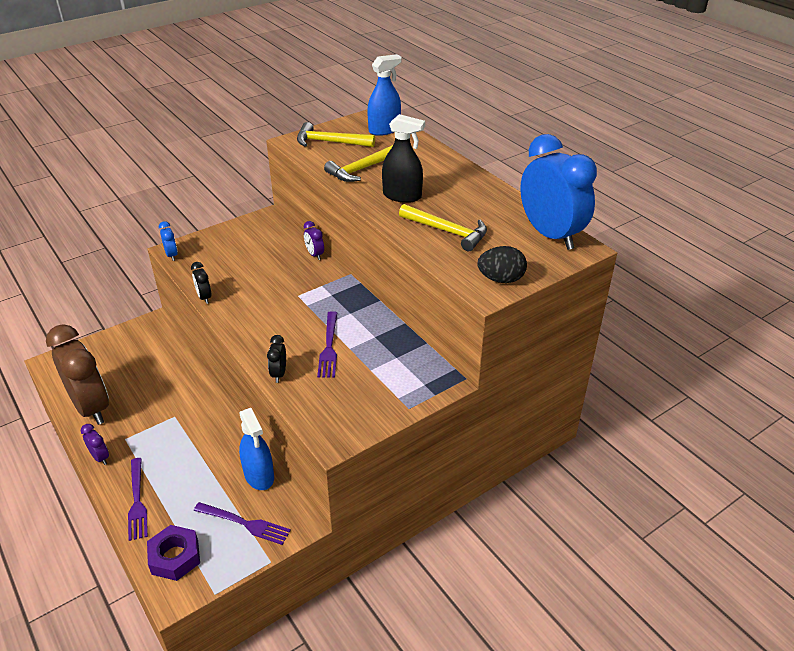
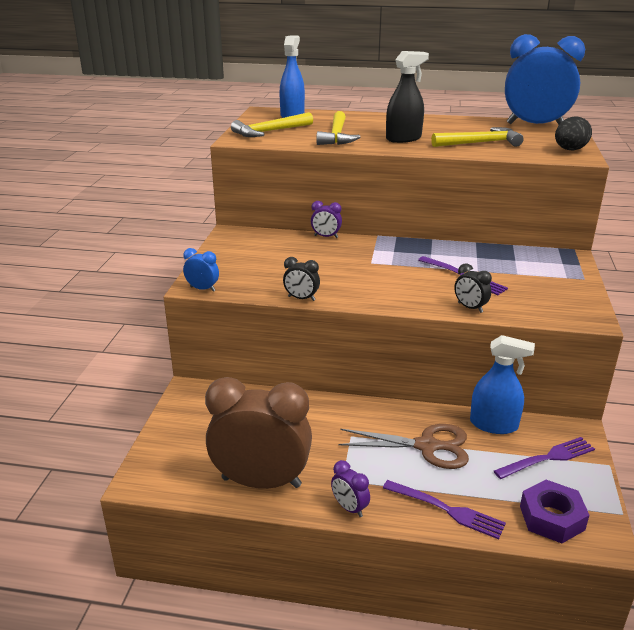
camera: 45 degrees left, 10 degrees down
purple clock [81,424,109,465] -> purple clock turned 135 degrees counterclockwise [331,460,370,517]
none -> brown scissors [338,424,469,469]

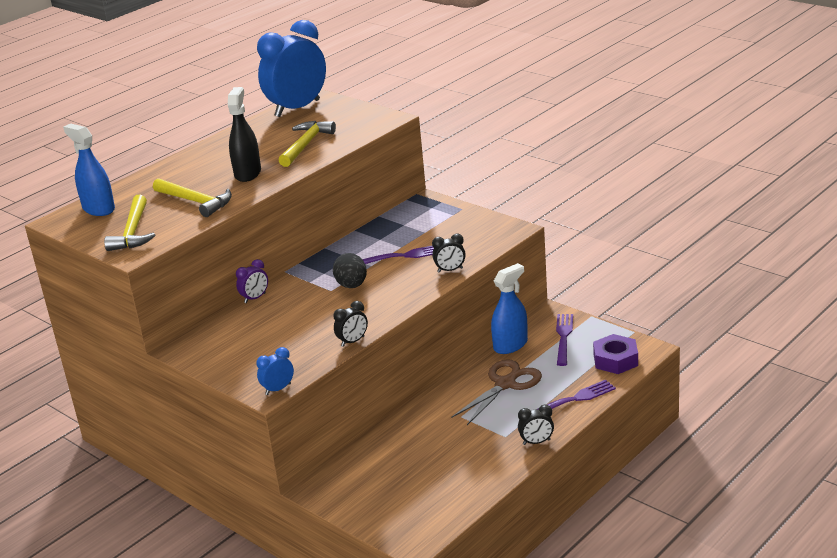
camera: 55 degrees left, 0 degrees up
brown clock [205,377,312,489] -> none
purple clock [331,460,370,517] -> black clock [518,405,554,445]
black egg [555,116,592,150] -> black egg moved to [333,253,367,288]

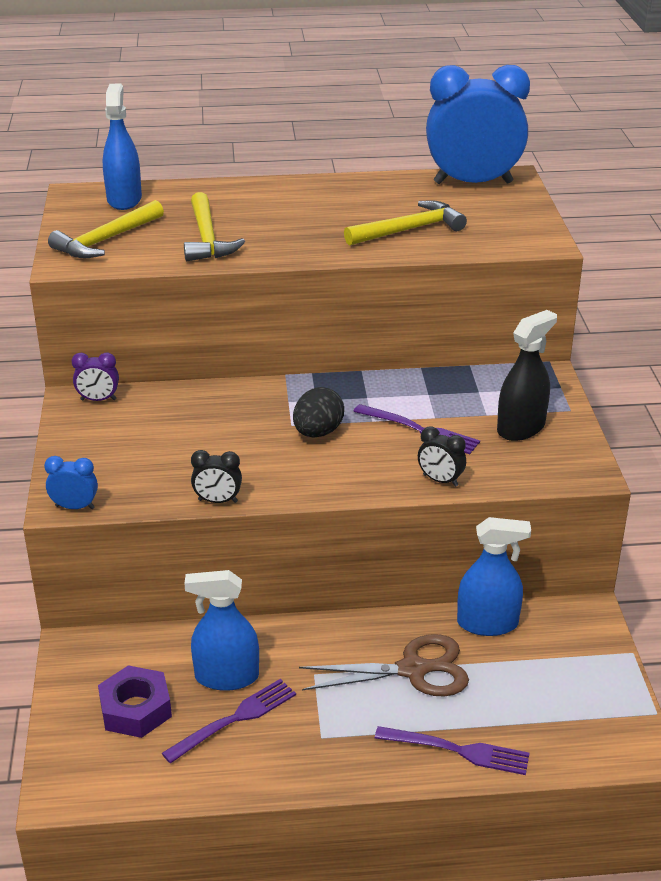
camera: 40 degrees right, 5 degrees up
black spray bottle [228,87,261,182] -> black spray bottle moved to [497,310,557,441]
purple clock [236,259,268,303] -> purple clock moved to [72,352,119,401]
black clock [518,405,554,445] -> none
purple fork [556,314,573,366] -> purple fork moved to [162,679,296,763]
purple nut [593,334,638,374] -> purple nut moved to [98,665,172,738]
none -> blue spray bottle [184,570,259,691]

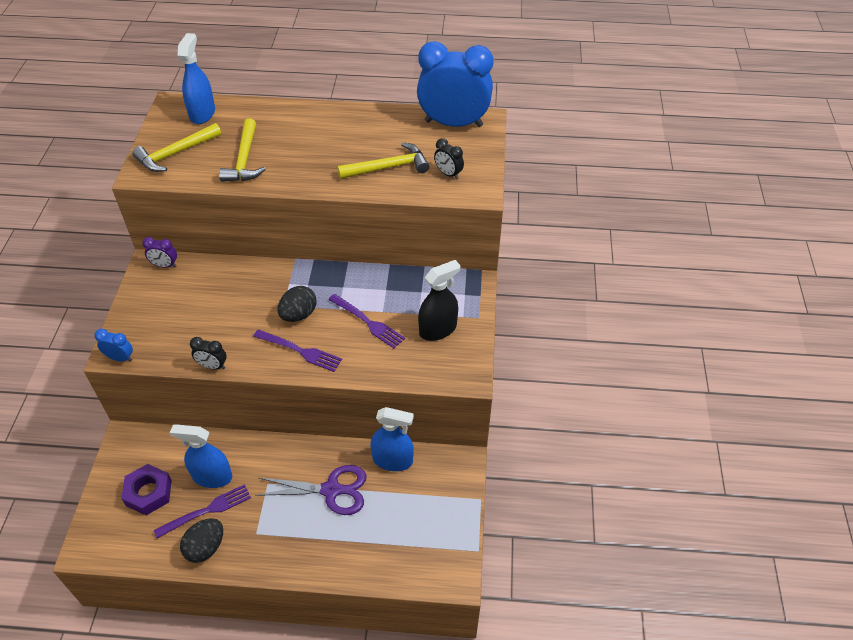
camera: 10 degrees right, 15 degrees up
brown scissors [299,634,469,696] -> purple scissors [255,465,367,515]
purple fork [375,726,530,775] -> purple fork moved to [253,329,342,372]
black clock [418,426,466,487] -> black clock moved to [434,138,464,180]
none -> black egg [180,518,223,563]

